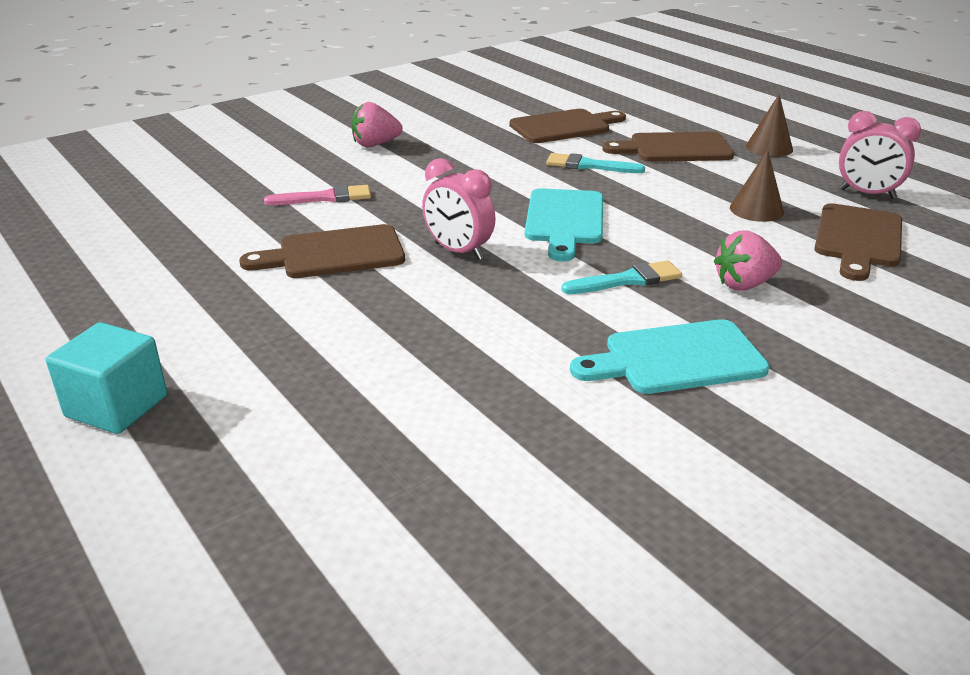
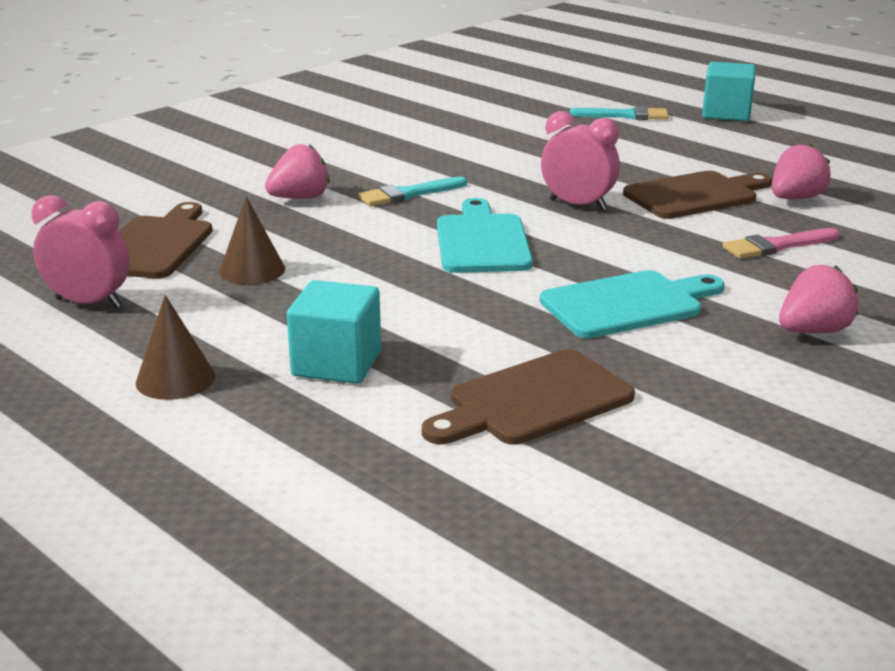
camera: 170 degrees right, 5 degrees down
turquoise brush [546,153,645,173] -> turquoise brush moved to [570,106,669,120]
turquoise cutting board [570,319,770,394] -> turquoise cutting board moved to [540,270,725,338]
brown cutting board [603,132,734,162] -> turquoise cube [287,280,381,384]
none -> pink strawberry [772,144,831,199]

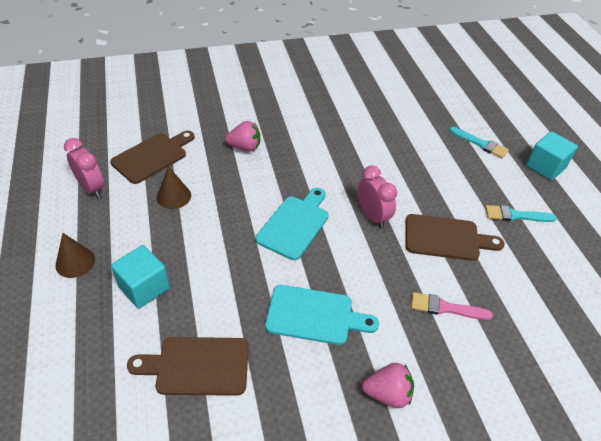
camera: 30 degrees right, 20 degrees up
turquoise brush [358,176,467,206] -> turquoise brush moved to [485,205,556,222]
pink strawberry [772,144,831,199] -> none

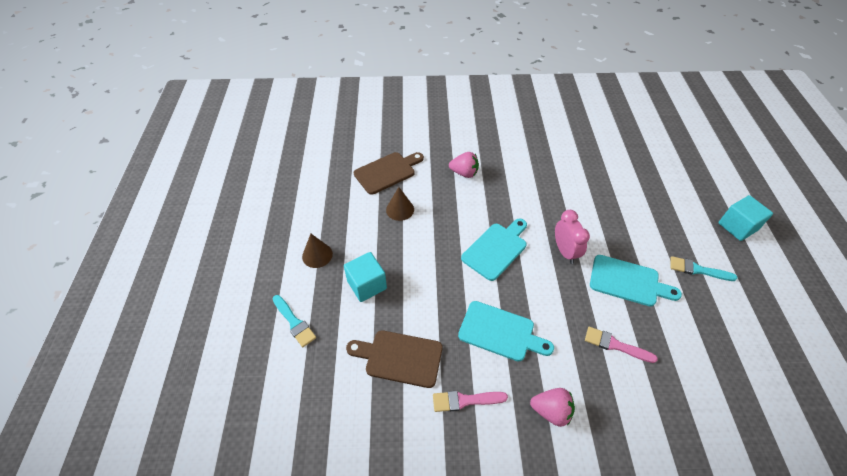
camera: 15 degrees right, 5 degrees up
pink clock [64,138,104,198] -> none
brown cutting board [406,214,505,261] -> turquoise cutting board [590,255,682,307]
turquoise brush [449,127,509,158] -> turquoise brush moved to [273,295,316,347]
none -> pink brush [433,391,508,412]

